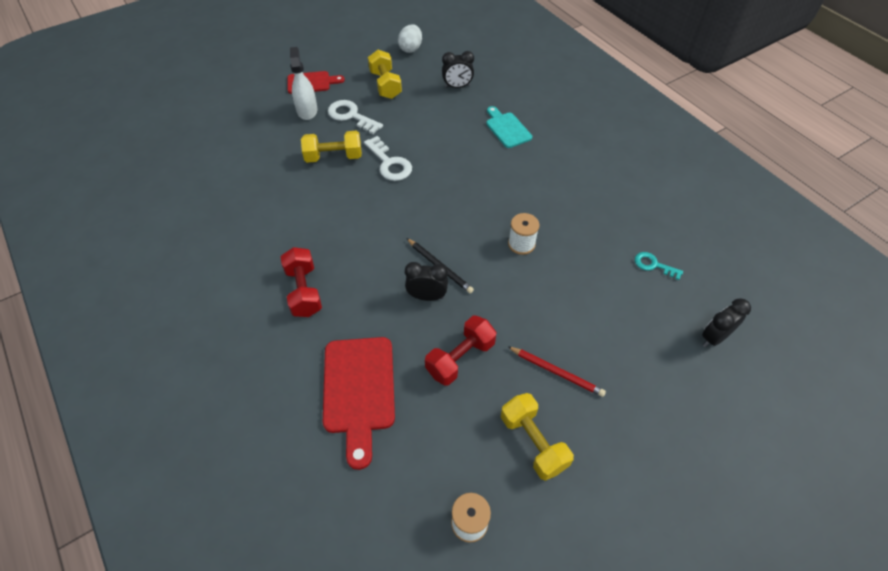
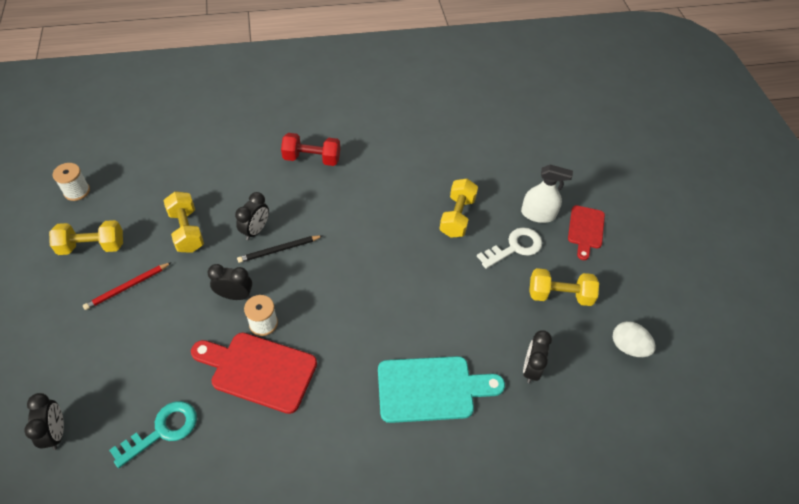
camera: 110 degrees right, 0 degrees up
red cutting board [323,337,395,470] -> red cutting board moved to [191,333,317,414]
white key [364,136,412,181] -> none
red dumbbell [425,316,497,386] -> yellow dumbbell [164,191,204,253]
turquoise cutting board [486,106,532,148] -> turquoise cutting board [378,356,505,423], size x1.63
turquoise key [635,252,683,280] -> turquoise key [109,401,197,468], size x1.60
none -> black clock [207,264,252,300]

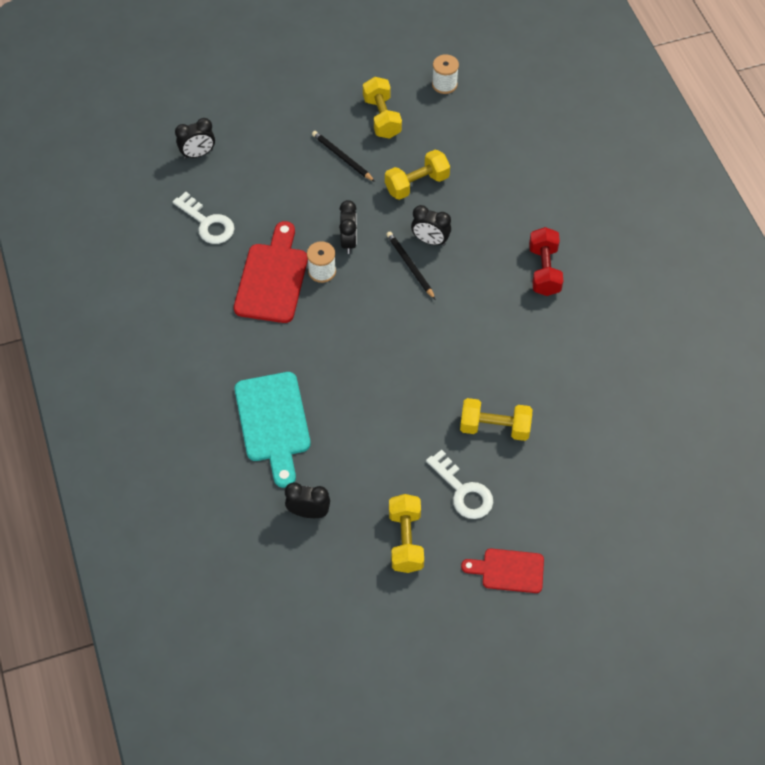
camera: 85 degrees right, 5 degrees up
red pencil [83,262,172,310] -> black pencil [312,131,375,182]
turquoise key [109,401,197,468] -> white key [173,192,234,244]
white spray bottle [521,164,573,223] -> none
white egg [613,321,656,357] -> none

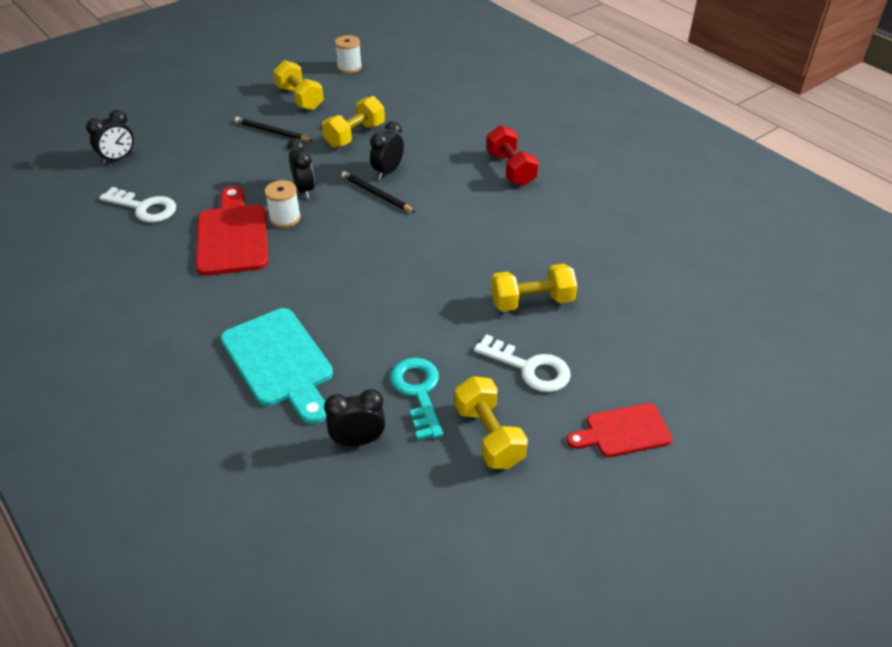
camera: 20 degrees left, 15 degrees down
black clock [411,205,451,246] -> black clock turned 120 degrees clockwise [370,121,404,179]
none -> turquoise key [390,357,443,440]

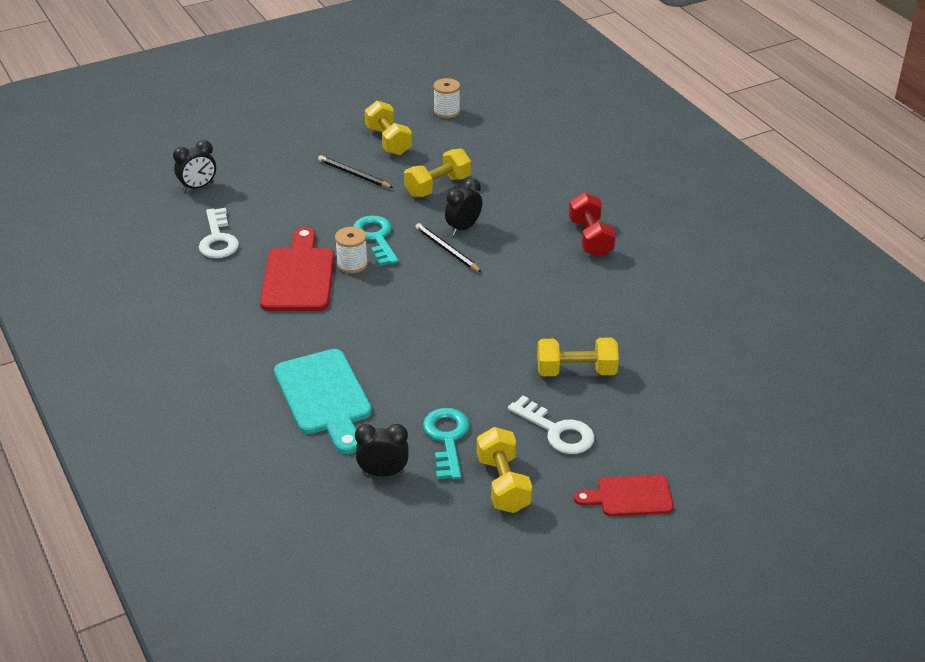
camera: 10 degrees right, 5 degrees down
white key [99,187,176,222] -> white key turned 45 degrees clockwise [199,208,239,258]
black clock [287,138,315,199] -> turquoise key [353,216,399,266]

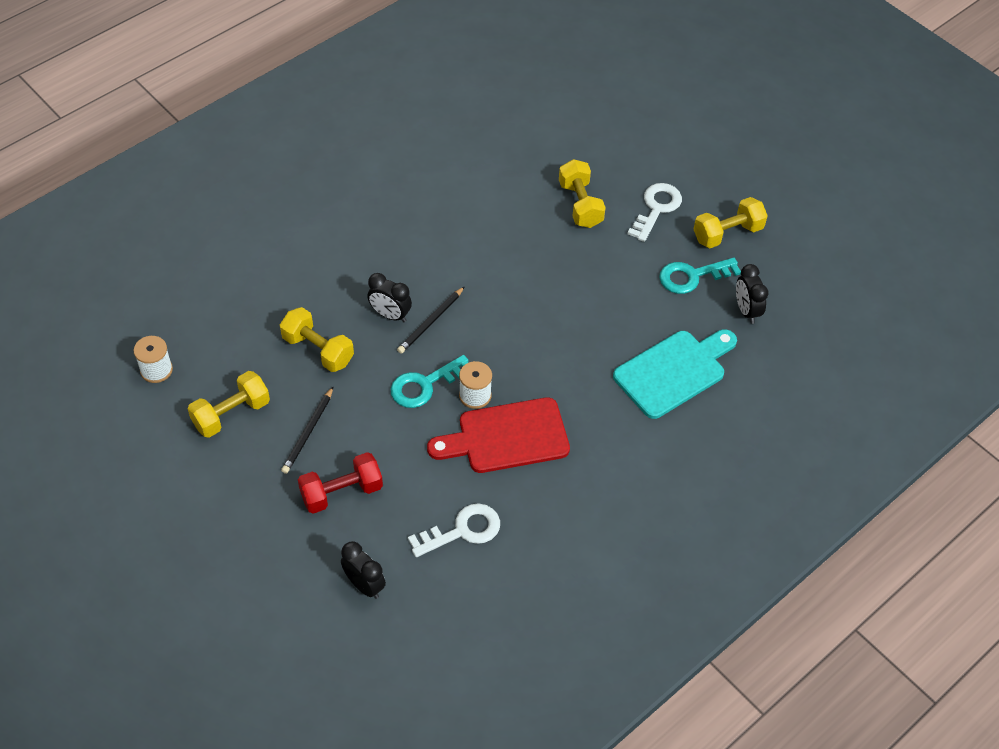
camera: 105 degrees left, 15 degrees up
red dumbbell [569,193,616,257] -> red dumbbell moved to [298,452,383,514]
red cutting board [574,475,674,516] -> none

